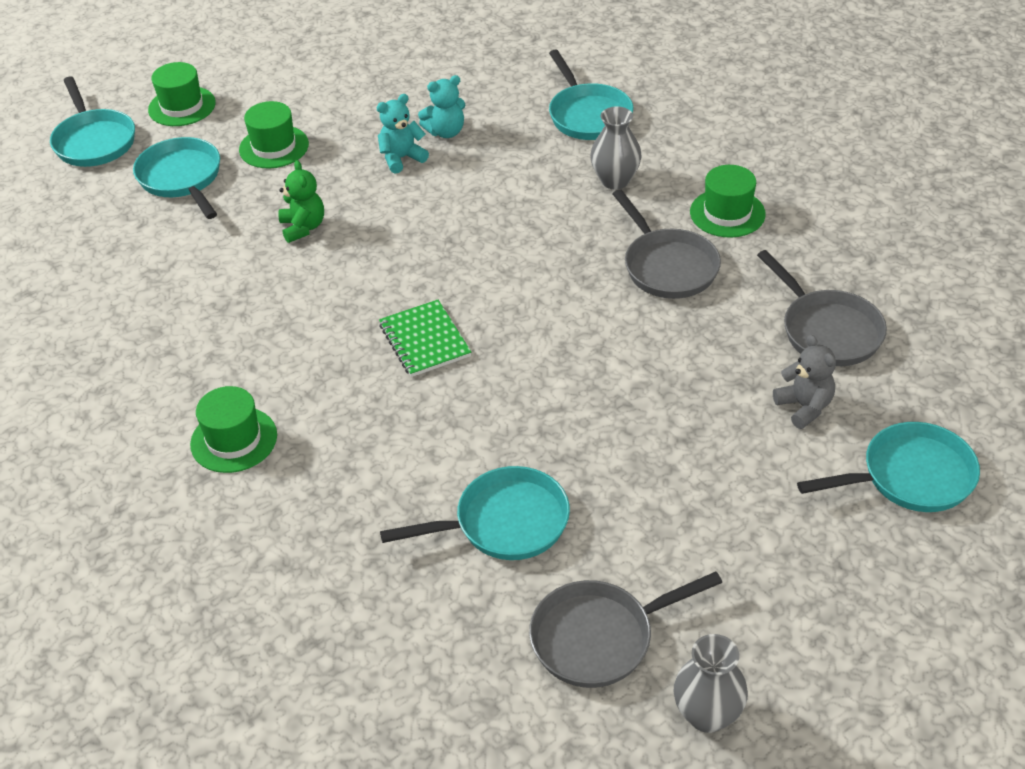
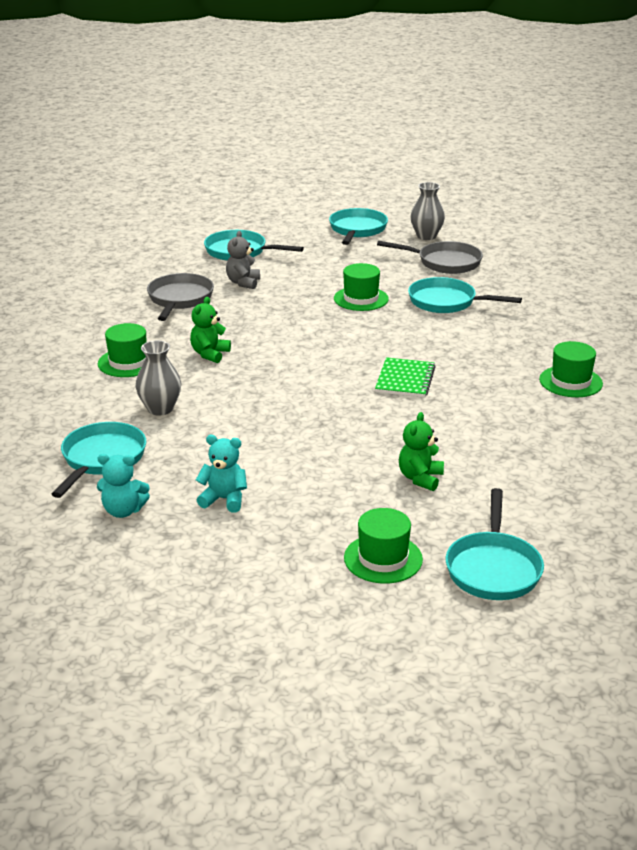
camera: 145 degrees left, 15 degrees down
turquoise pan [50,76,135,167] -> turquoise pan moved to [329,208,388,245]
green hat [148,62,216,126] -> green hat moved to [334,263,389,311]
turquoise teddy bear [376,94,429,174] -> turquoise teddy bear moved to [97,454,150,518]
grey pan [613,189,721,299] -> green teddy bear [190,297,231,363]

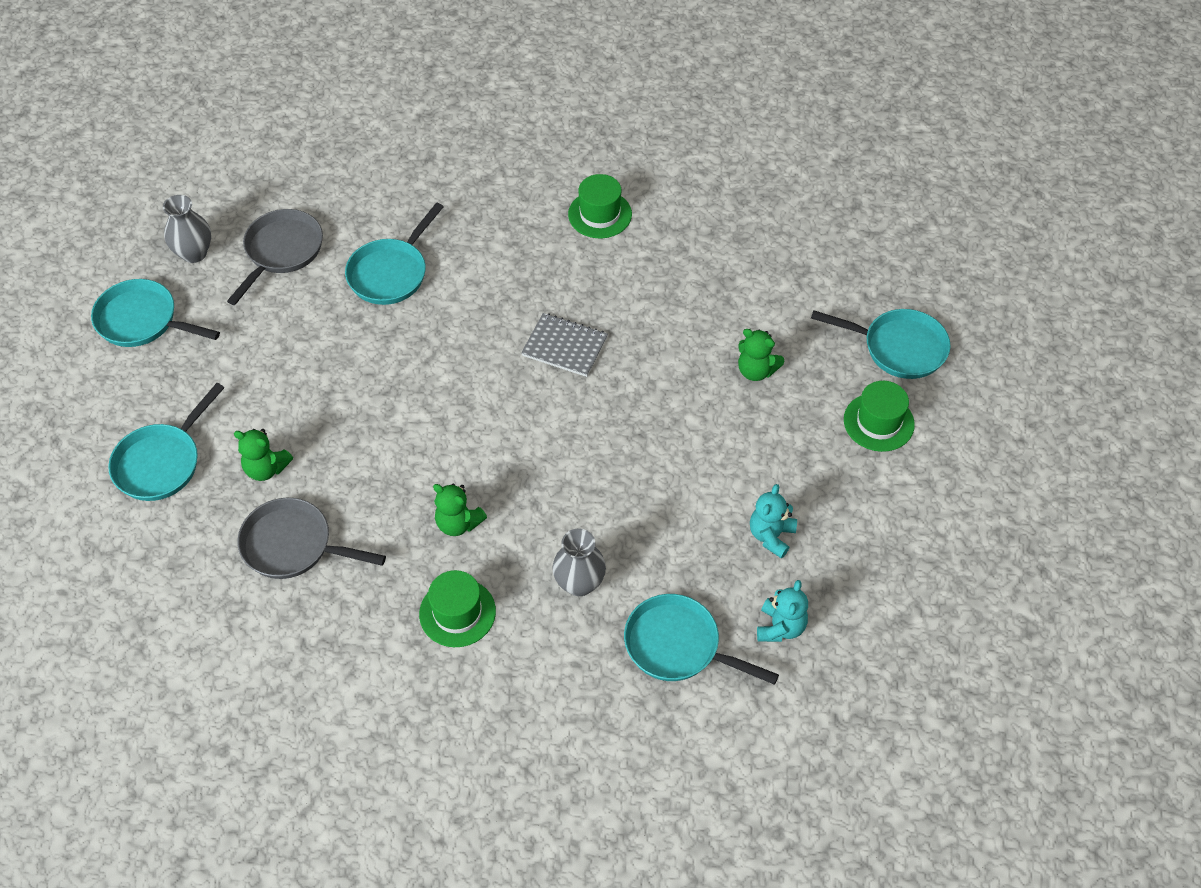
camera: 80 degrees left, 25 degrees up
grey teddy bear [226,231,260,289] -> green teddy bear [234,429,293,481]
green hat [334,263,389,311] -> none
green notebook [375,357,435,398] -> grey notebook [521,313,608,377]

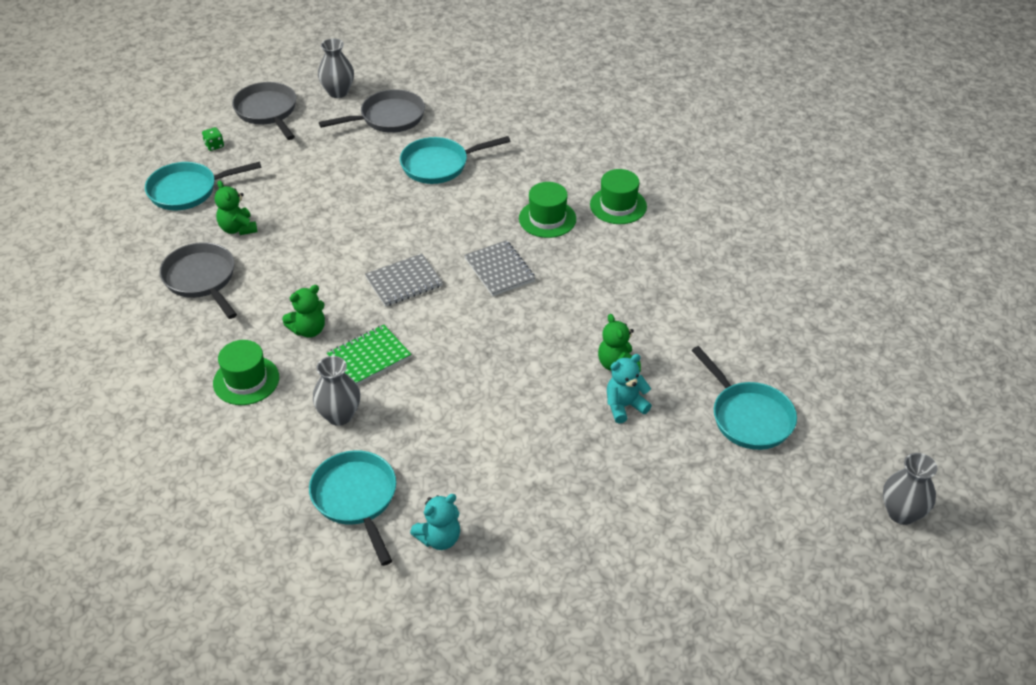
camera: 40 degrees right, 10 degrees down
turquoise pan [91,279,220,347] -> grey pan [232,82,296,140]
green teddy bear [433,484,487,536] -> green teddy bear turned 105 degrees counterclockwise [282,285,325,338]
turquoise teddy bear [750,484,797,559] -> turquoise teddy bear moved to [607,354,652,424]
green hat [844,381,915,452] -> green hat moved to [519,182,576,238]
none -> green dice [202,127,224,151]
none -> green notebook [327,325,411,385]
none -> grey notebook [365,254,443,307]
none -> grey vase [883,453,937,525]

